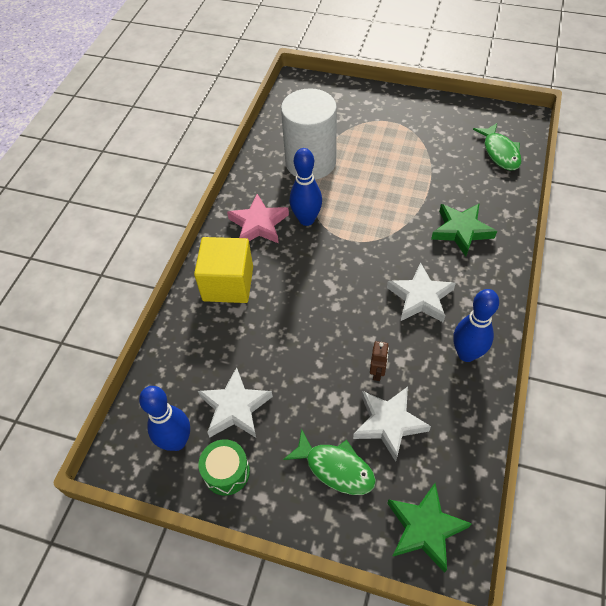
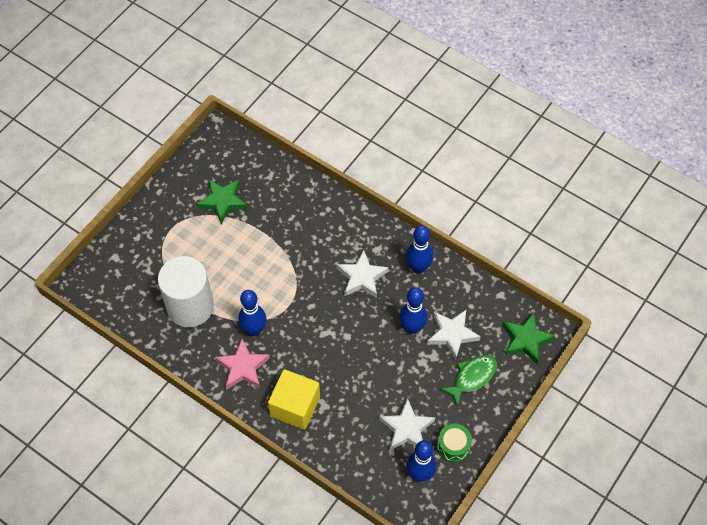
camera: 75 degrees left, 5 degrees up
brown robot [370,341,389,381] -> blue bowling pin [399,287,427,334]
green star [431,204,497,257] -> green star moved to [197,179,248,224]
green fish [473,123,522,170] -> none

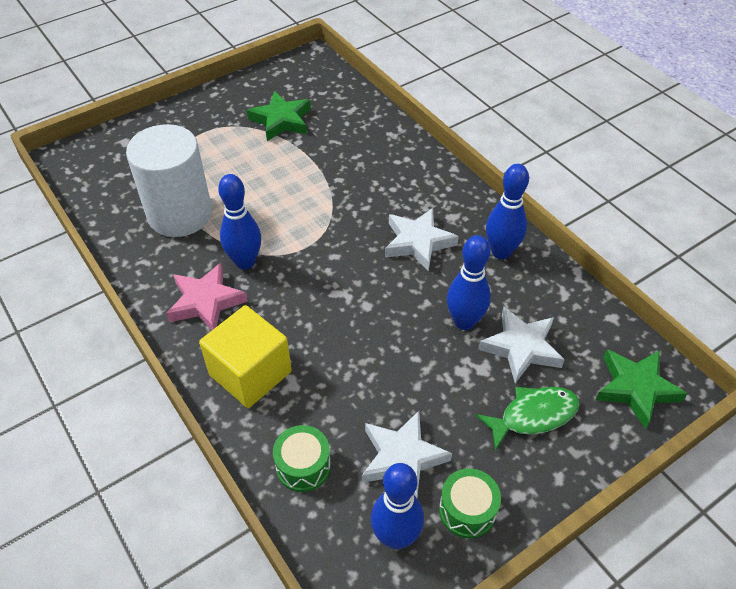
camera: 20 degrees right, 10 degrees down
none -> green drum [273,425,331,492]

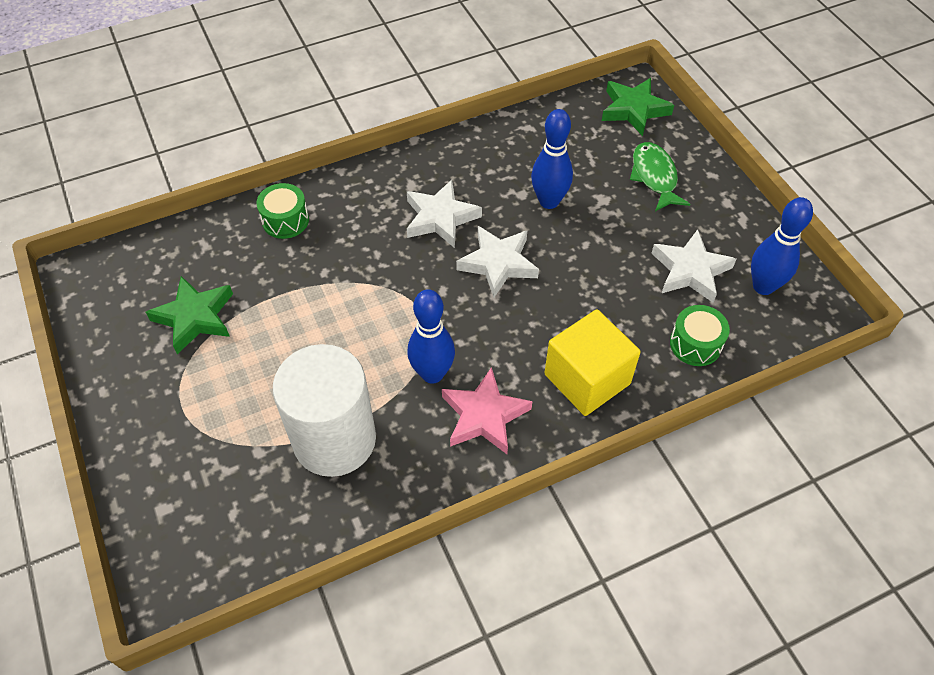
camera: 80 degrees left, 5 degrees up
green drum [439,468,501,538] -> green drum moved to [256,183,309,239]
white star [478,307,565,383] -> white star moved to [456,226,539,297]
blue bowling pin [486,164,529,259] -> none

